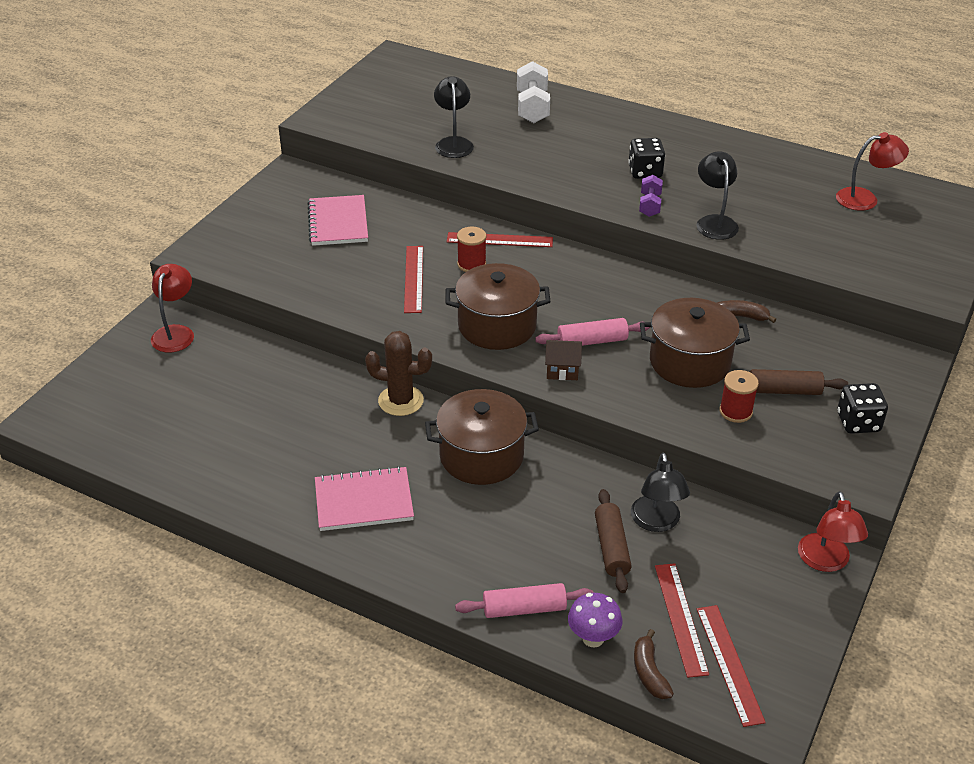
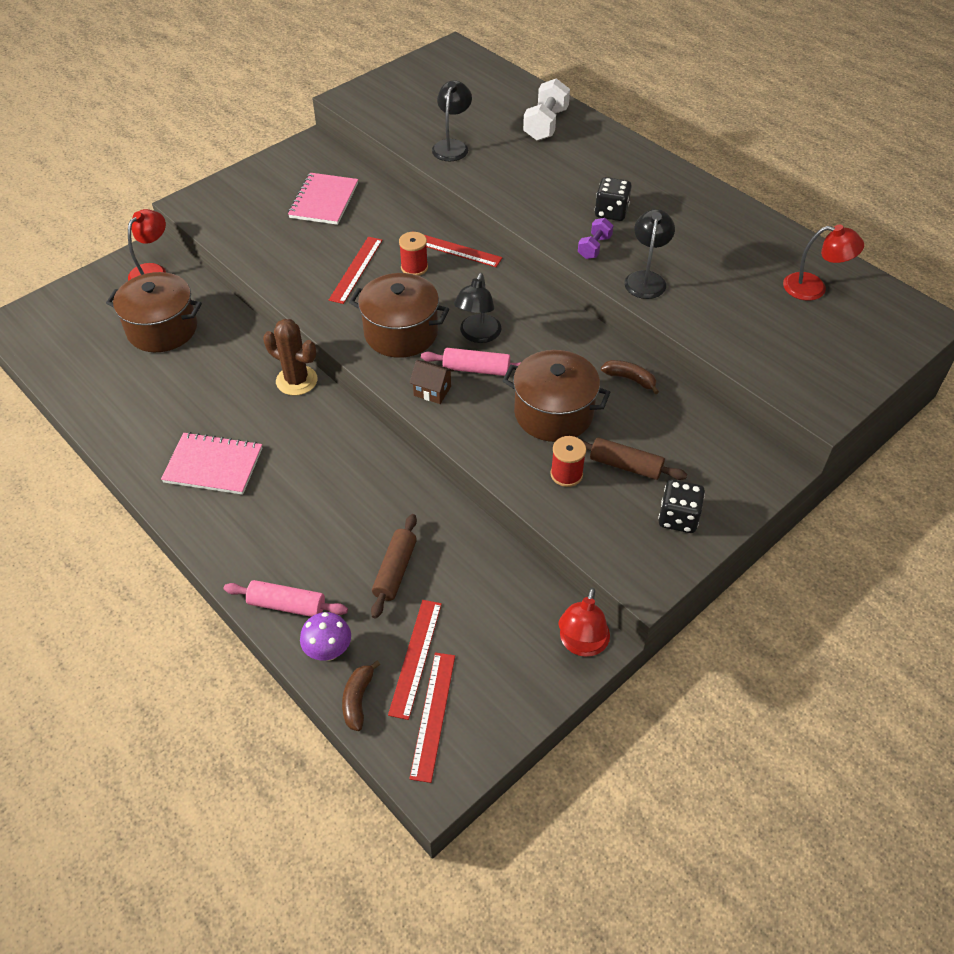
camera: 20 degrees right, 10 degrees up
brown pot [425,389,539,485] -> brown pot moved to [106,272,202,352]
black lamp [631,453,690,532] -> black lamp moved to [454,273,502,343]

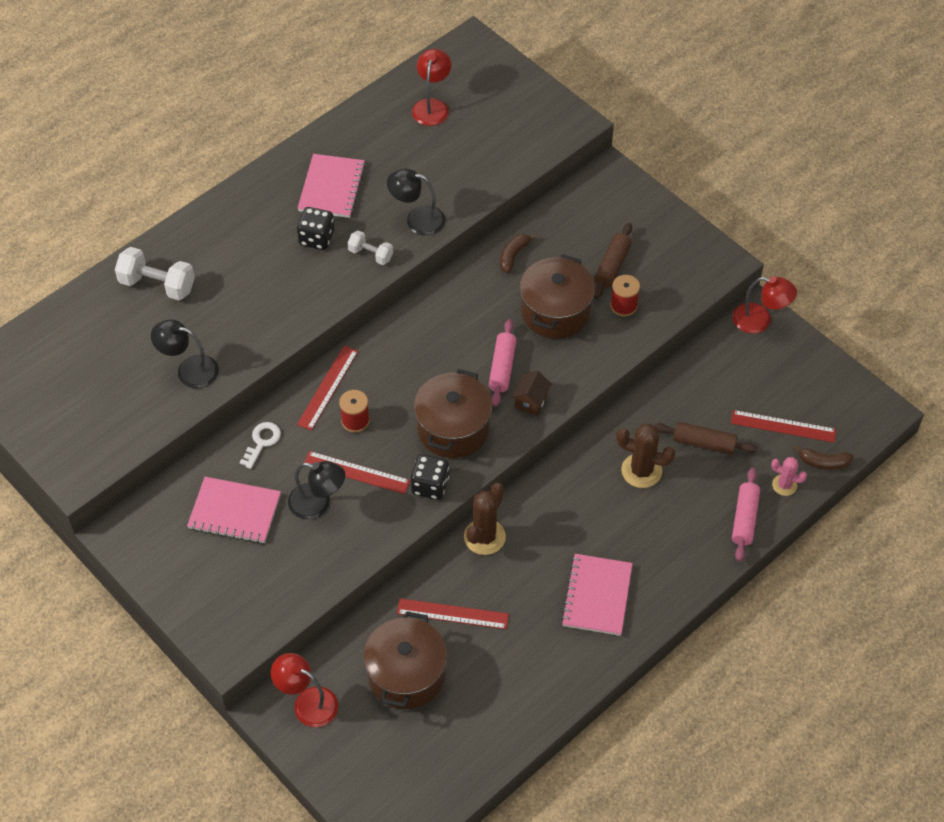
camera: 90 degrees left, 5 degrees up
purple mushroom [300,612,351,661] -> pink cactus [771,457,807,496]
red ruler [409,653,455,783] -> red ruler moved to [397,598,509,629]
black lamp [454,273,502,343] -> black lamp moved to [288,461,345,520]
purple dumbbell [578,218,614,259] -> white dumbbell [348,230,393,265]
black dice [658,480,705,533] -> black dice moved to [411,454,449,500]
none -> white key [239,422,281,469]
none -> pink notebook [298,154,366,218]
none -> brown cactus [616,424,675,488]

